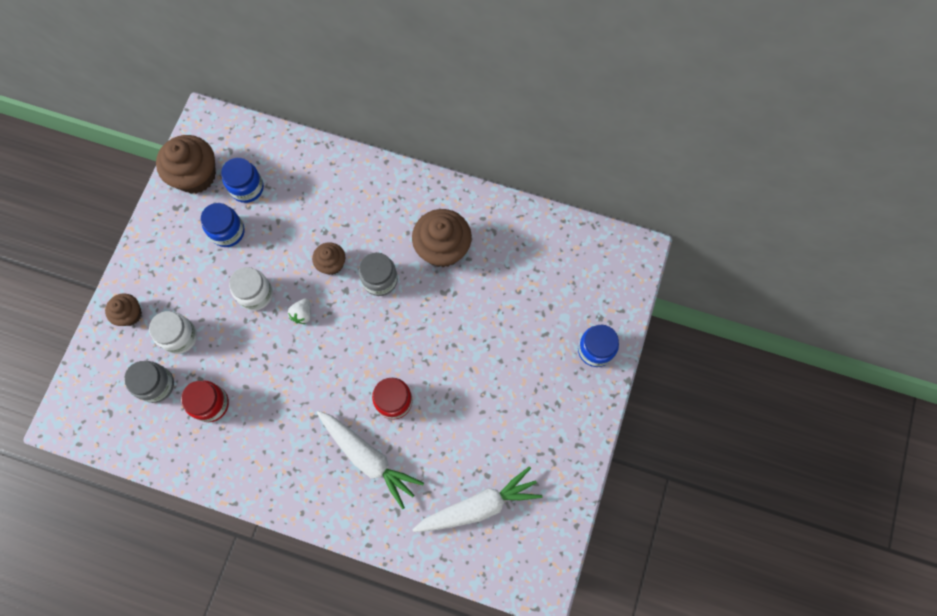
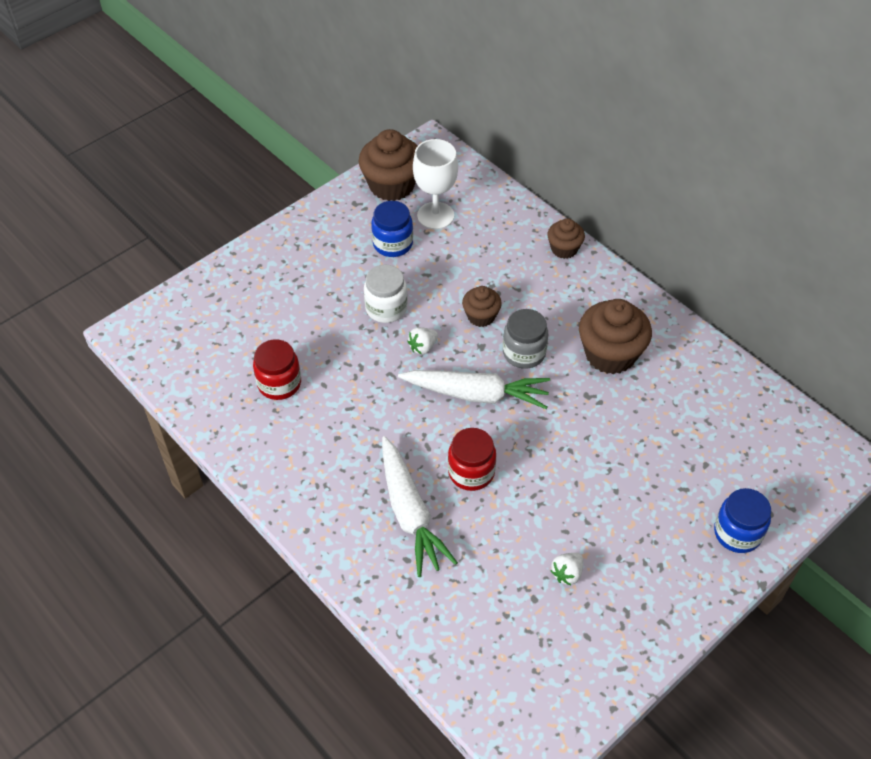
camera: 30 degrees right, 20 degrees down
brown cupcake [105,294,142,326] -> brown cupcake moved to [547,218,585,259]
grey jar [124,361,174,403] -> none
white jar [149,311,197,354] -> none
blue jar [221,158,264,203] -> white goblet [413,139,458,229]
white carrot [412,466,543,532] -> white carrot moved to [398,370,550,409]
none -> white strawberry [551,553,583,585]

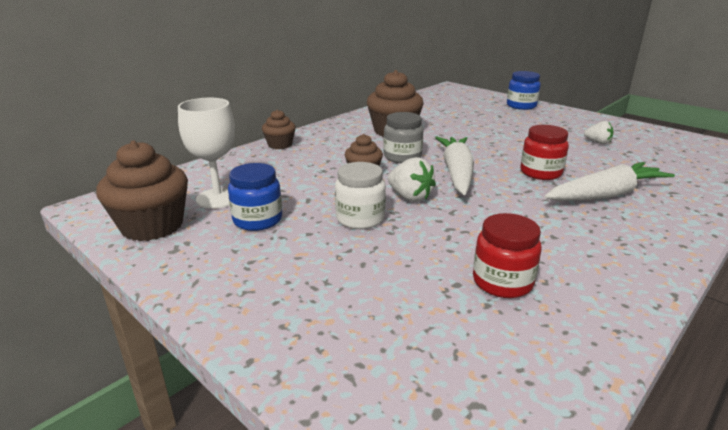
camera: 95 degrees left, 25 degrees down
white strawberry [407,327,438,354] -> white strawberry [388,157,436,202], size x1.50

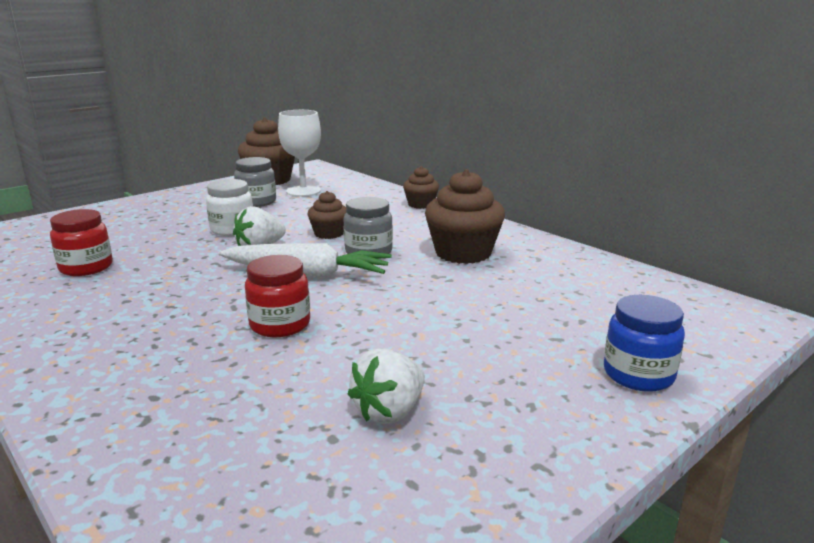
camera: 95 degrees right, 5 degrees down
blue jar [228,163,282,231] -> grey jar [234,157,276,207]
white carrot [545,162,675,201] -> none
white strawberry [584,121,614,144] -> white strawberry [348,348,425,424], size x1.50

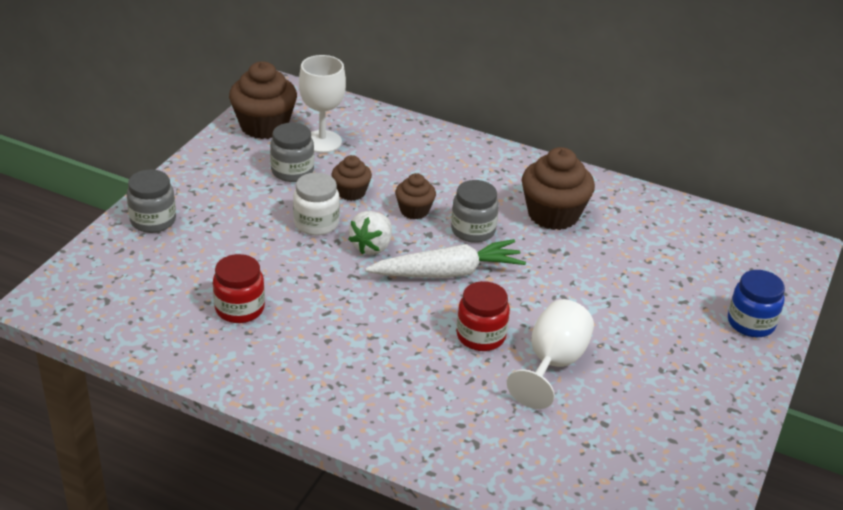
camera: 25 degrees left, 15 degrees up
white strawberry [348,348,425,424] -> none
brown cupcake [403,166,439,209] -> brown cupcake moved to [332,155,372,201]
none -> grey jar [127,169,176,233]
none -> white goblet [507,299,594,409]

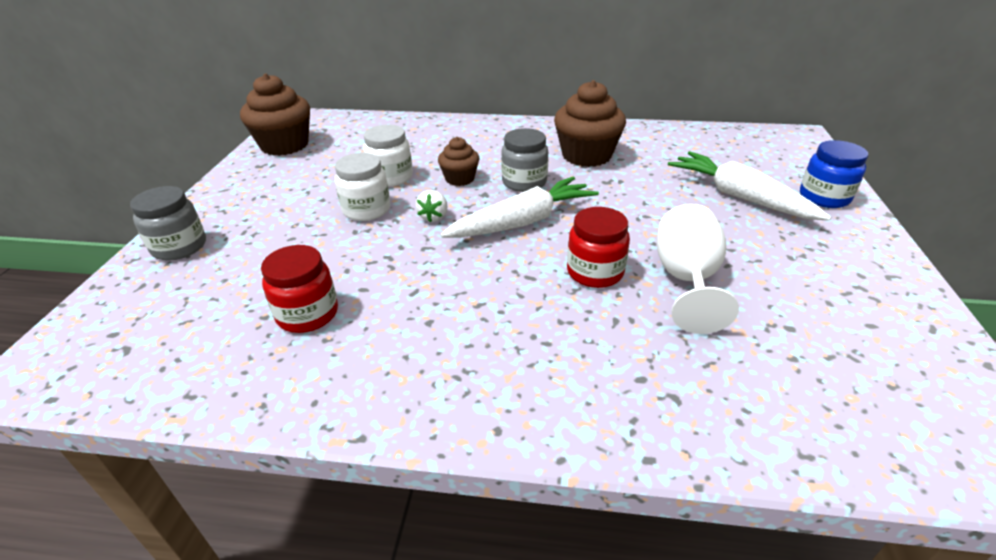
camera: 15 degrees left, 0 degrees up
grey jar [270,123,314,182] -> none
white goblet [299,55,346,153] -> none
brown cupcake [332,155,372,201] -> white jar [363,125,413,187]
white strawberry [348,211,392,255] -> white strawberry [416,190,448,222], size x0.67
none -> white carrot [668,151,831,221]

